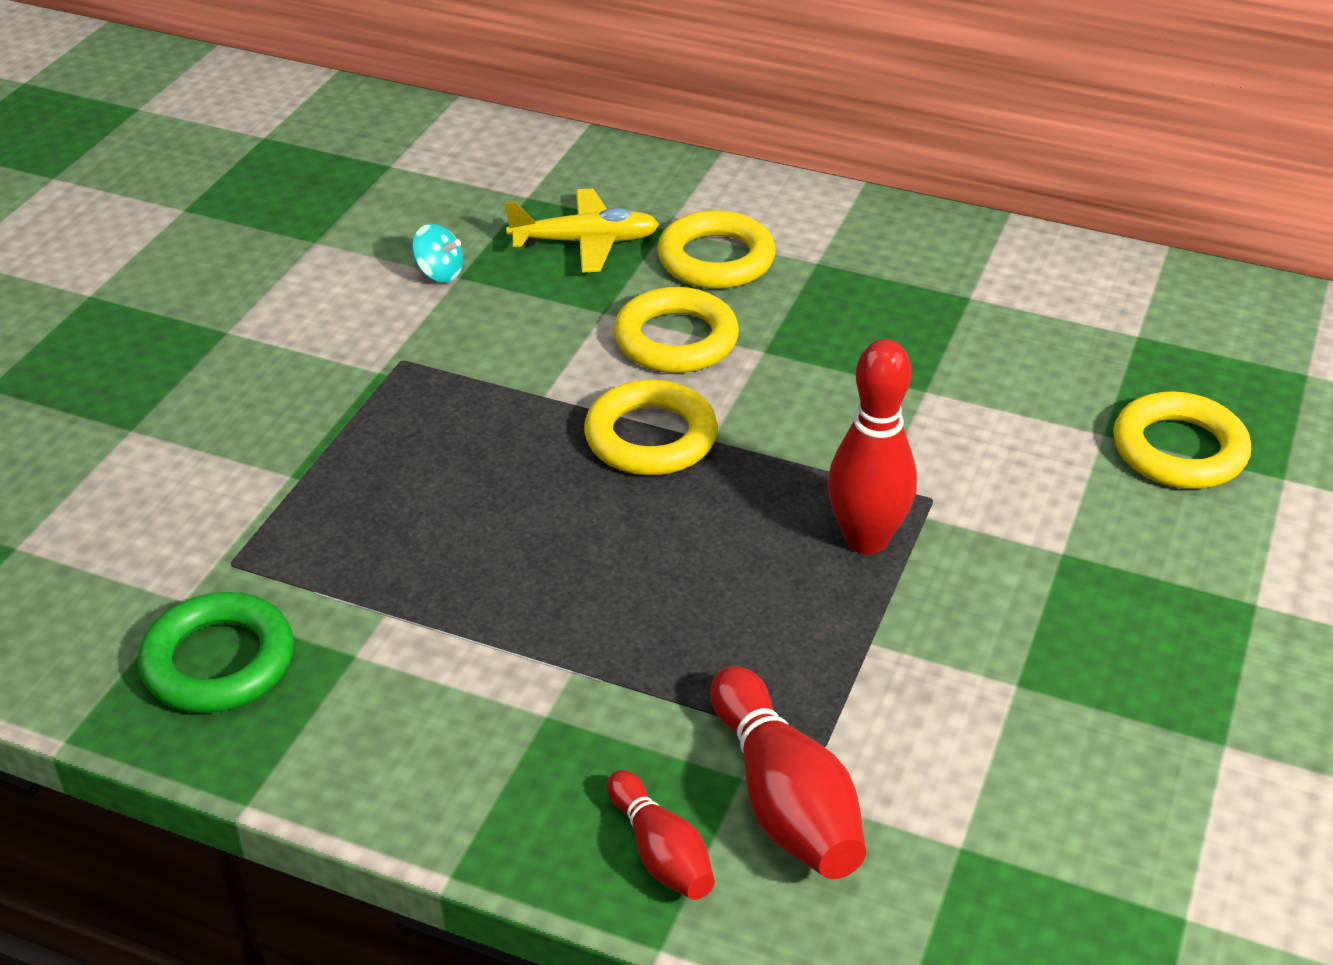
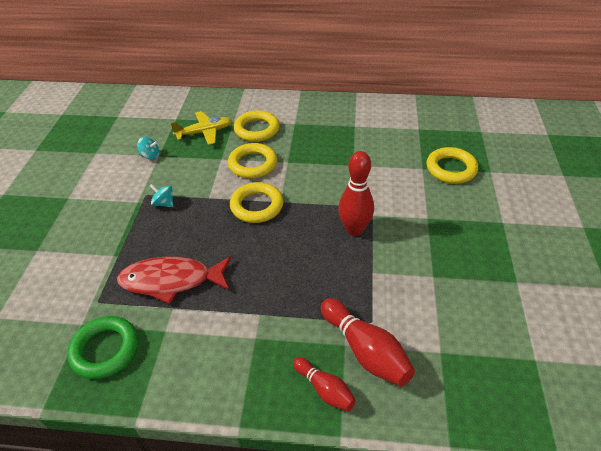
camera: 15 degrees left, 5 degrees up
none -> red fish [117,256,231,304]
none -> turquoise spinning top [150,184,173,207]

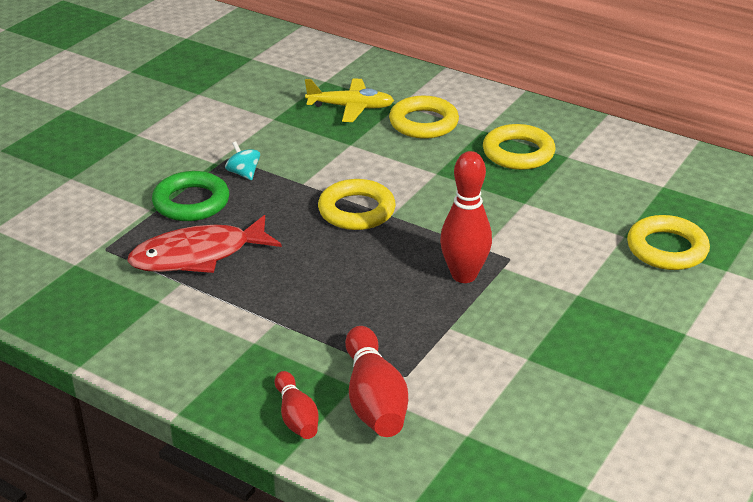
camera: 25 degrees right, 10 degrees down
green ring [67,316,138,379] -> green ring moved to [152,171,229,221]
red fish [117,256,231,304] -> red fish turned 45 degrees counterclockwise [127,215,282,273]
turquoise spinning top [137,137,159,160] -> none
yellow ring [228,143,277,178] -> yellow ring moved to [483,124,555,170]

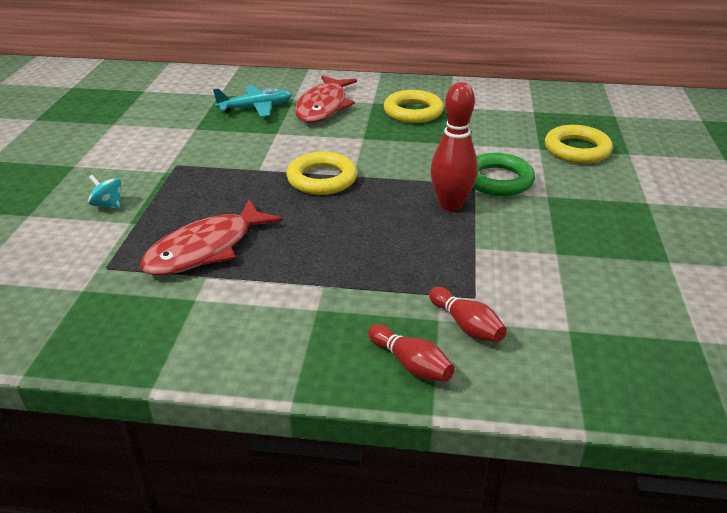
camera: 25 degrees left, 0 degrees up
green ring [152,171,229,221] -> green ring moved to [473,153,535,196]
turquoise spinning top [225,141,260,180] -> turquoise spinning top moved to [88,175,121,209]
yellow plane [305,78,394,122] -> turquoise plane [213,85,292,117]
red bowling pin [345,326,408,437] -> red bowling pin [429,287,507,342], size x0.61
yellow ring [389,96,459,139] -> red fish [295,75,357,123]

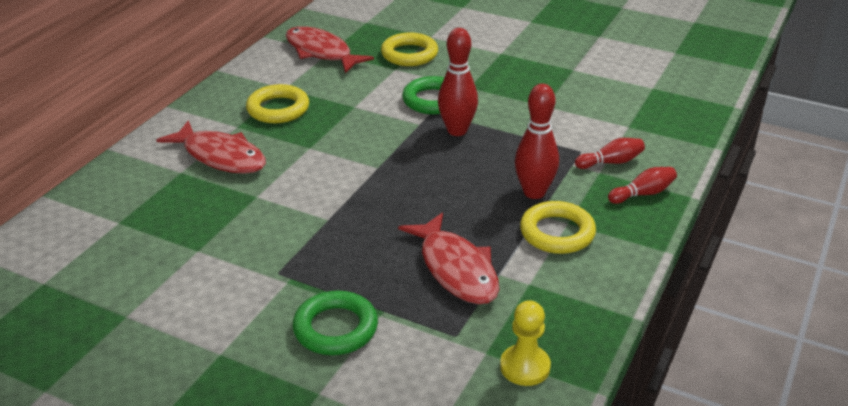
camera: 70 degrees left, 0 degrees up
turquoise spinning top [88,175,121,209] -> green ring [293,291,378,355]
turquoise plane [213,85,292,117] -> none
yellow ring [286,152,357,195] -> yellow ring moved to [520,201,596,254]
none -> red fish [286,27,374,73]
none -> yellow pawn [500,300,551,386]
none -> red bowling pin [515,84,559,199]

